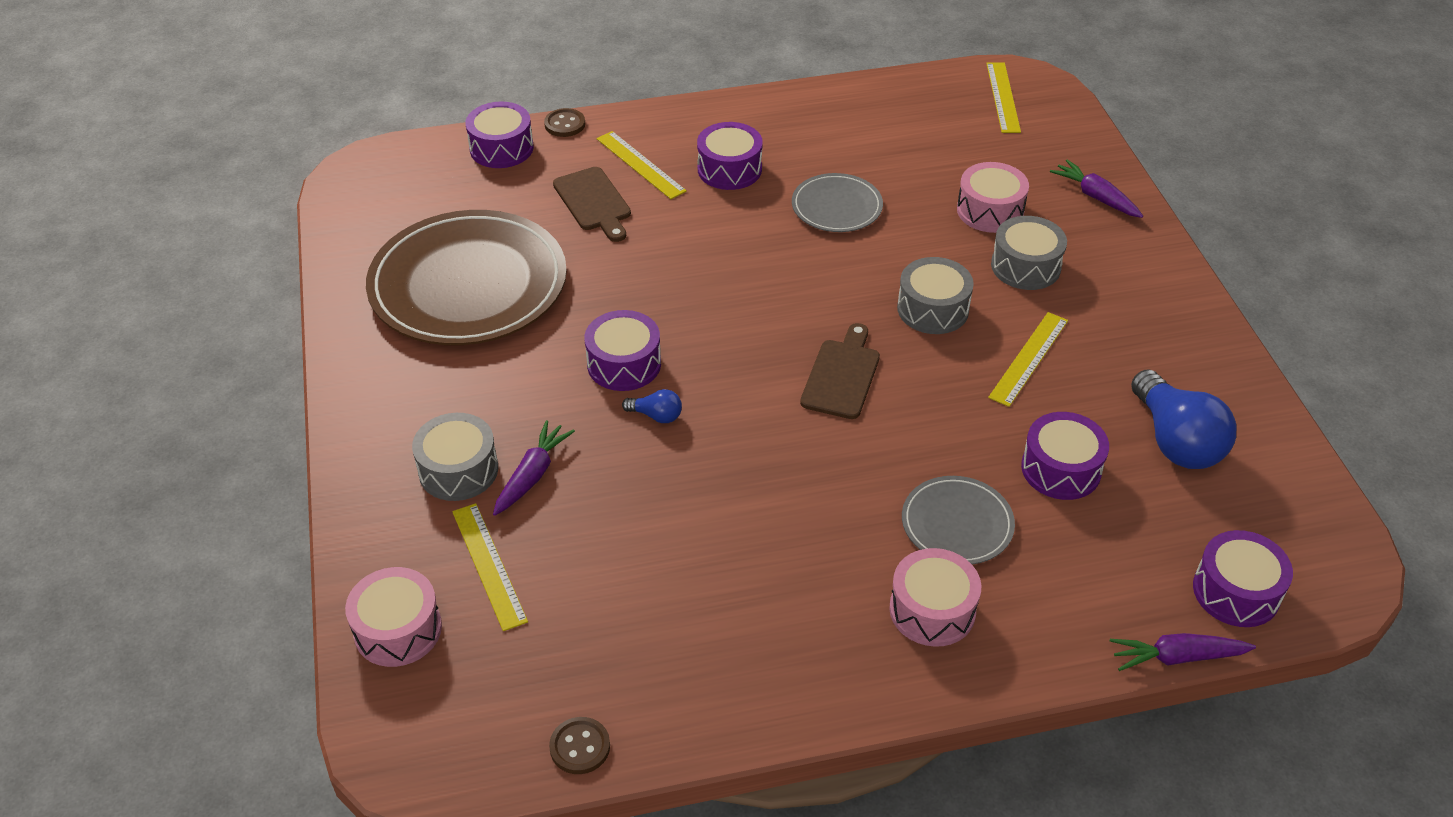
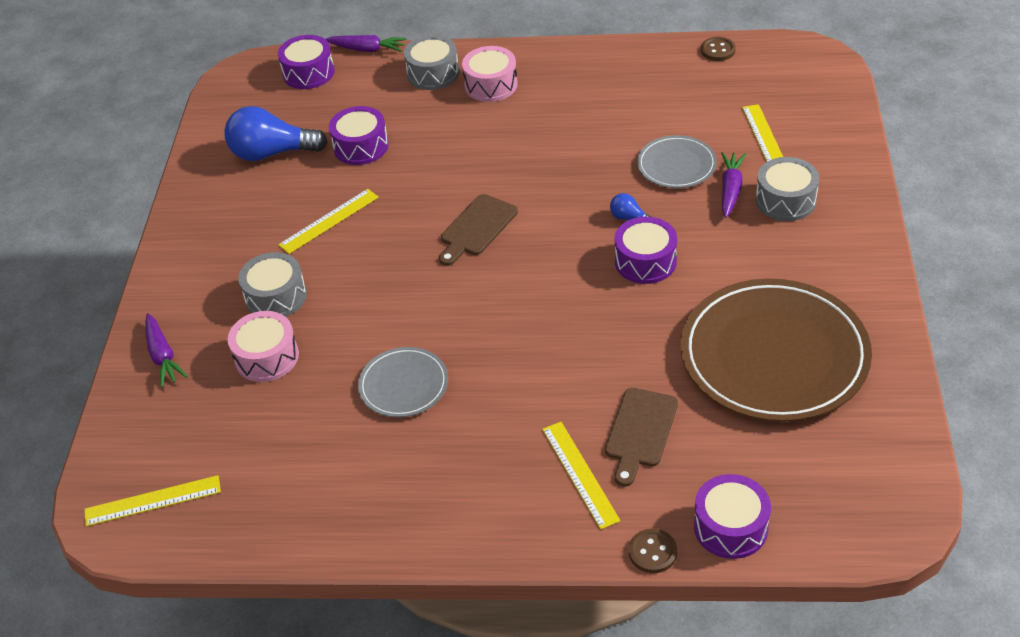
camera: 160 degrees left, 0 degrees up
pink drum [345,567,442,667] -> none
purple carrot [493,420,575,516] -> purple carrot turned 150 degrees clockwise [721,152,746,218]
brown cutting board [553,167,631,242] -> brown cutting board turned 150 degrees counterclockwise [605,388,678,487]
purple drum [697,122,763,190] -> none
grey drum [897,257,974,334] -> grey drum moved to [404,35,459,90]
grey plate [902,476,1015,565] -> grey plate moved to [637,135,717,188]
yellow ruler [986,62,1021,133] -> yellow ruler turned 60 degrees clockwise [85,475,221,526]
blue light bulb [1131,370,1237,469] -> blue light bulb turned 90 degrees counterclockwise [224,106,328,161]

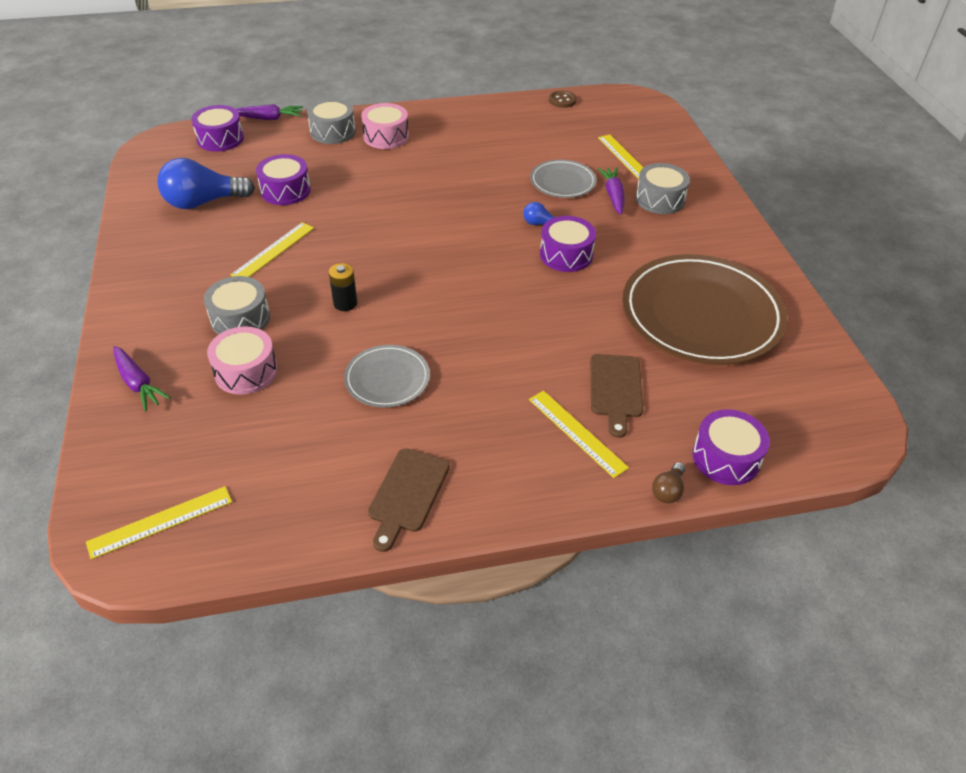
camera: 20 degrees left, 0 degrees up
brown cutting board [439,194,518,266] -> brown cutting board moved to [368,448,450,552]
brown button [629,529,677,573] -> brown light bulb [652,462,685,503]
none -> black battery [329,263,357,311]

